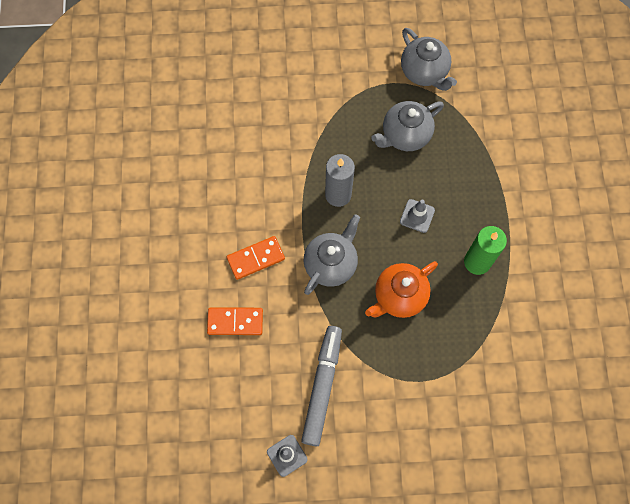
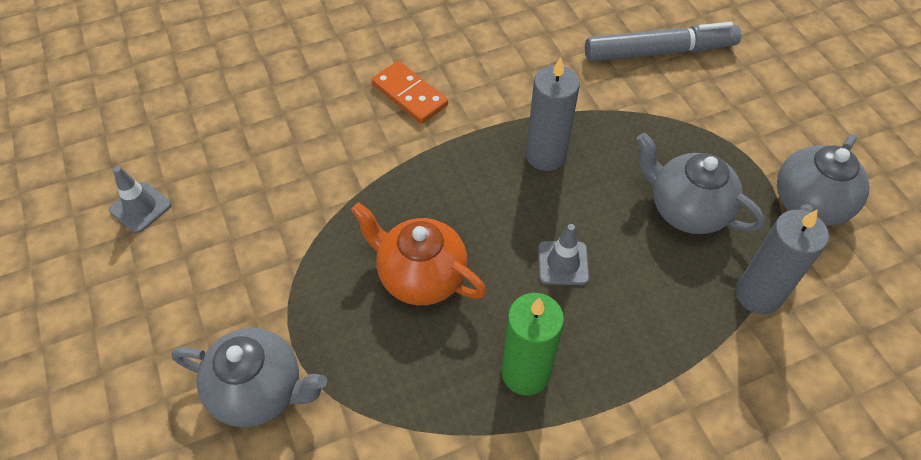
camera: 70 degrees right, 15 degrees down
orange domino [207,307,263,335] -> none
grey marker [301,326,342,446] -> grey marker moved to [585,22,741,62]
grey teapot [304,214,360,295] -> grey teapot moved to [171,328,327,427]
none -> grey candle [736,209,829,315]

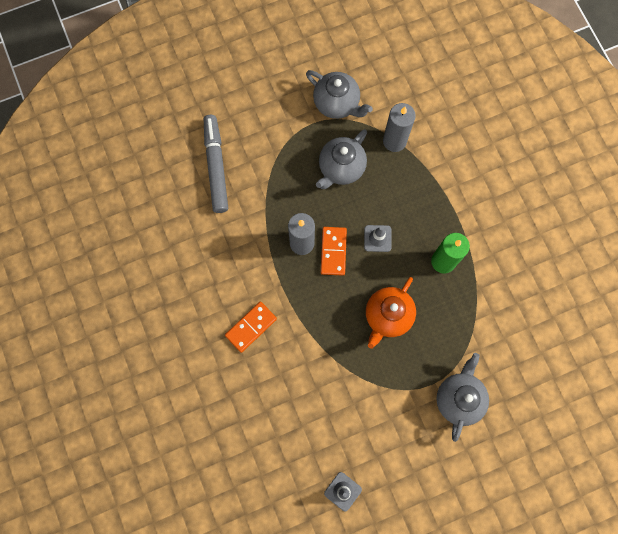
camera: 90 degrees left, 20 degrees up
none -> orange domino [321,227,347,276]

